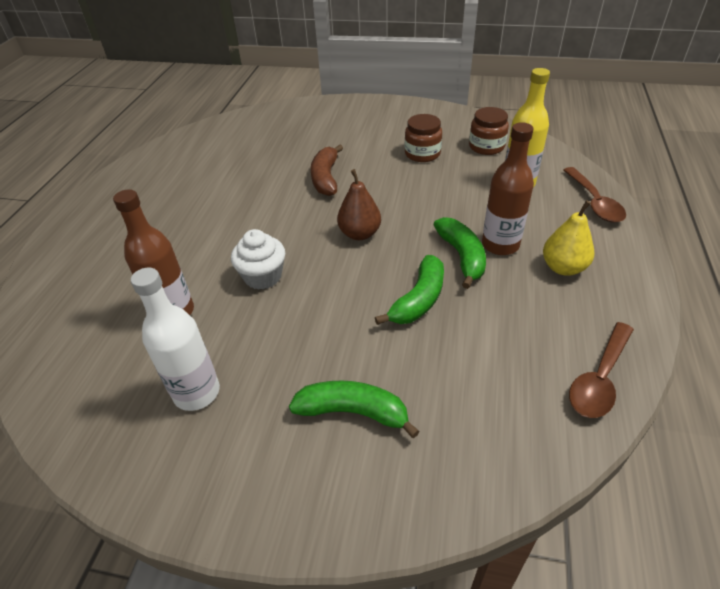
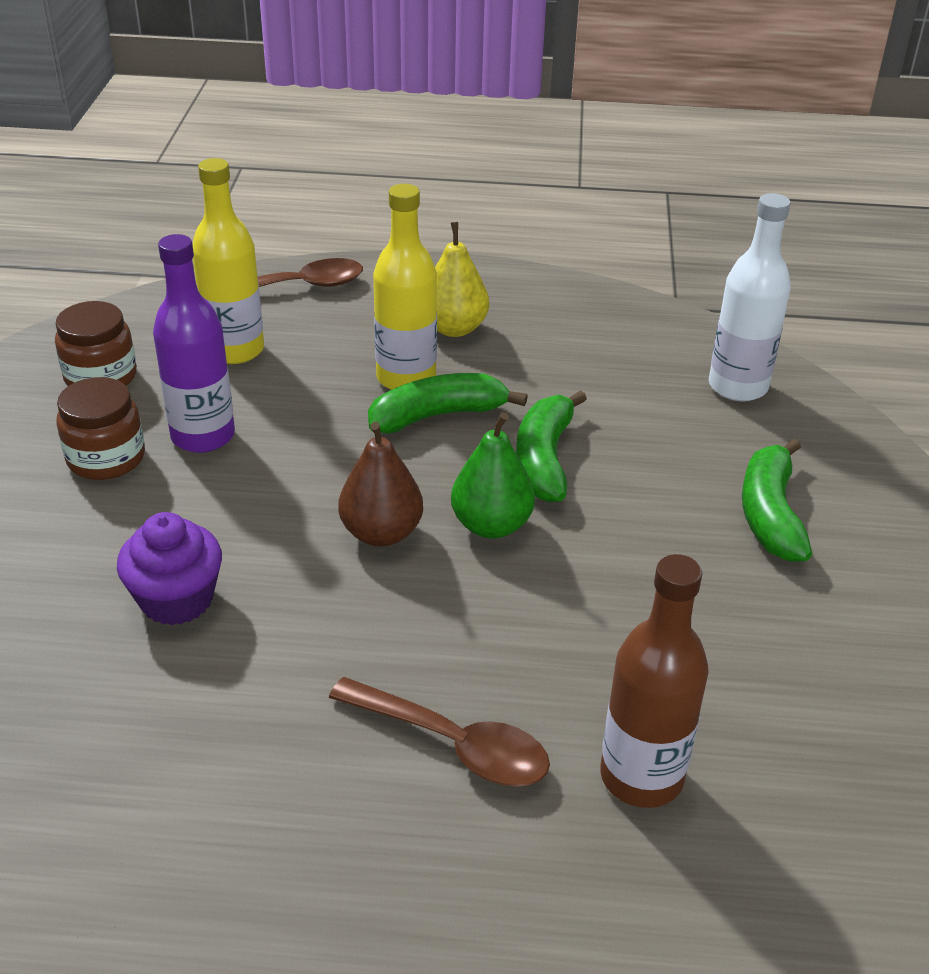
camera: 100 degrees left, 5 degrees down
white bottle [131,267,220,411] -> white bottle moved to [709,193,791,401]
white cupcake [231,229,285,290] -> none
brown banana [311,144,343,196] -> purple cupcake [117,512,222,626]
green banana [375,255,444,325] -> green banana turned 105 degrees counterclockwise [516,390,587,502]
brown bottle [482,122,534,255] -> yellow bottle [373,184,437,390]
brown spoon [569,322,634,418] -> brown spoon moved to [329,677,550,787]
none -> purple bottle [153,234,235,453]
none -> green pear [451,412,535,538]

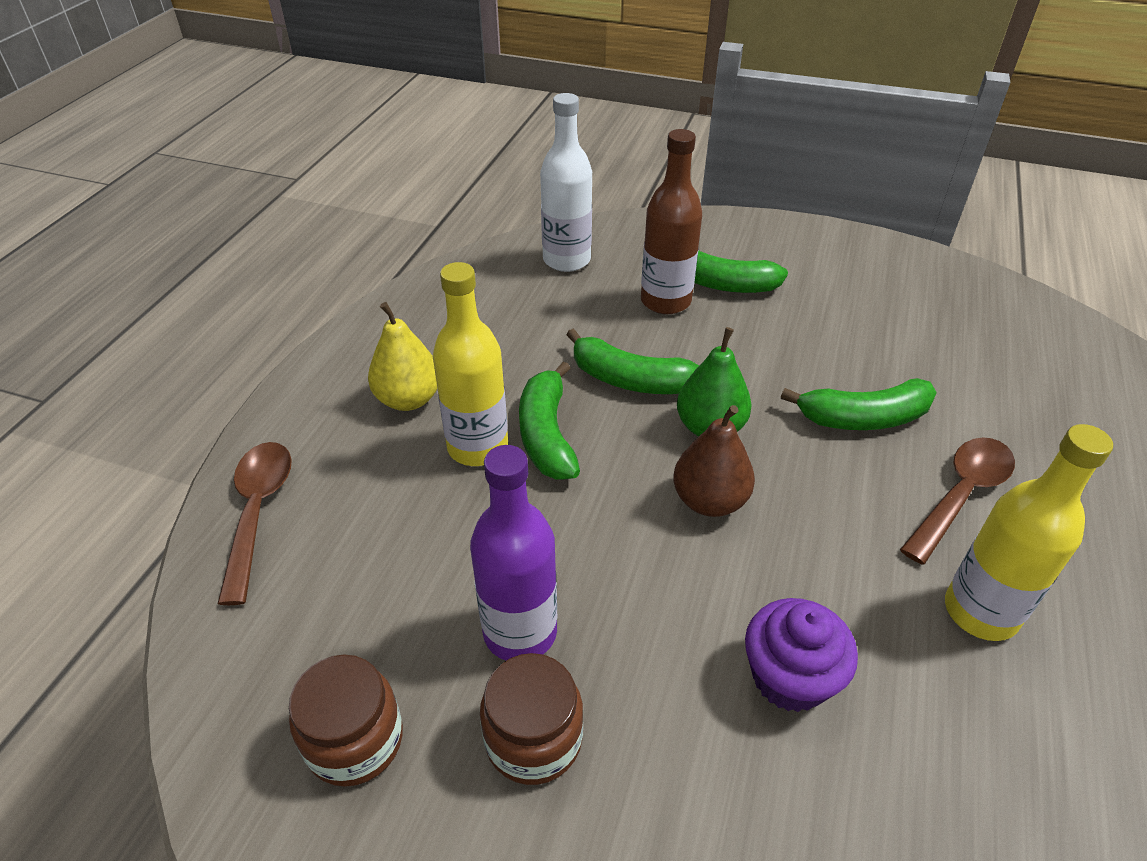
camera: 75 degrees left, 5 degrees up
yellow bottle [193,158,264,364] -> yellow bottle moved to [945,424,1113,641]
brown bottle [600,554,709,808] -> brown bottle moved to [641,129,702,314]
none -> green banana [781,378,937,430]

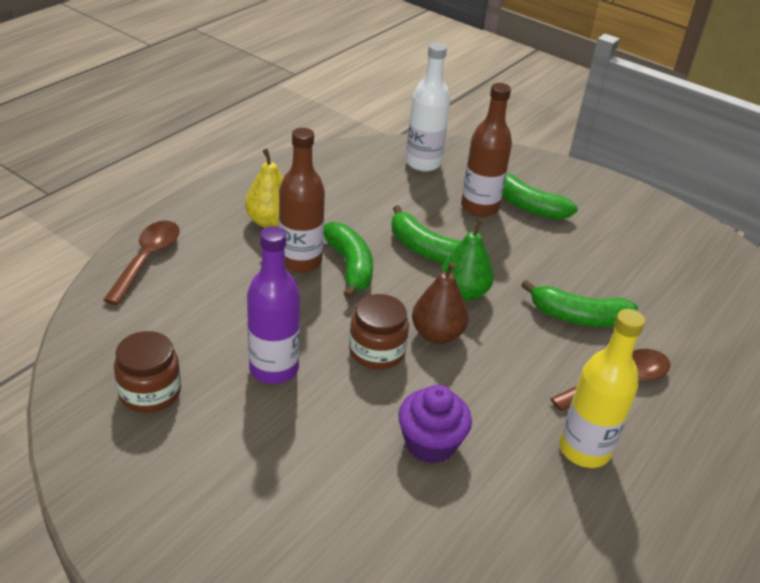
camera: 15 degrees right, 5 degrees down
yellow bottle [433,262,508,466] -> brown bottle [279,128,325,273]
brown jar [480,653,583,785] -> brown jar moved to [349,294,409,369]
green banana [519,361,580,480] -> green banana turned 150 degrees clockwise [324,222,373,299]

